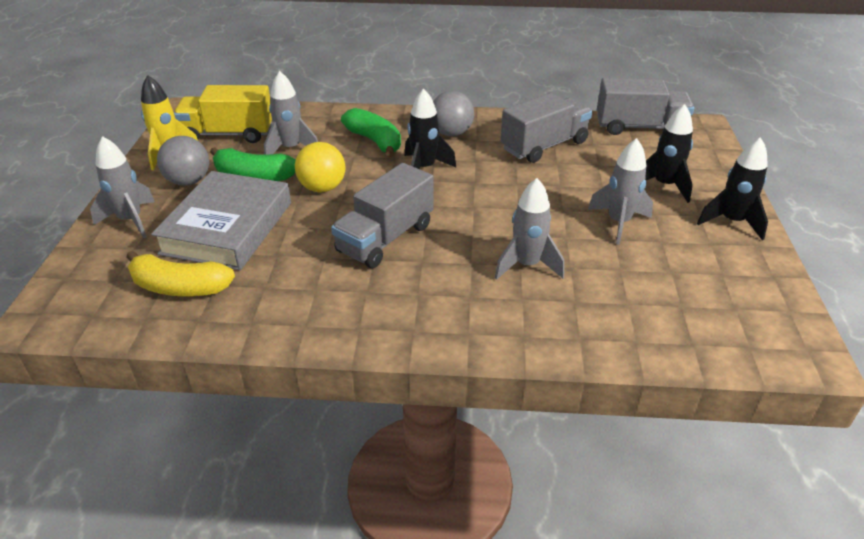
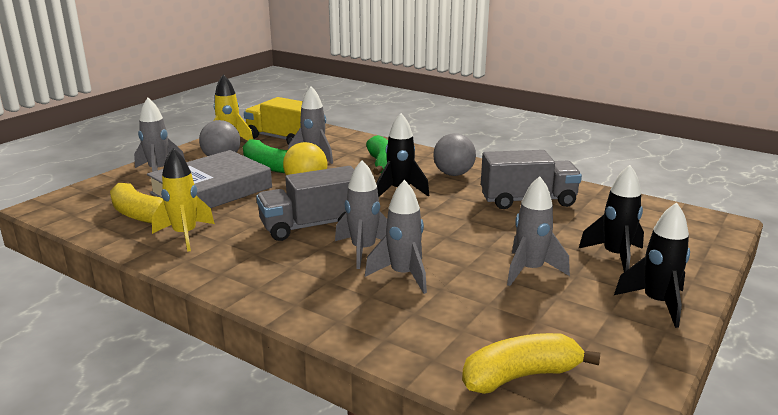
camera: 30 degrees right, 15 degrees down
grey truck [597,78,694,135] -> none
none -> yellow rocket [152,148,215,252]
none -> grey rocket [335,160,387,269]
none -> yellow banana [462,333,600,394]

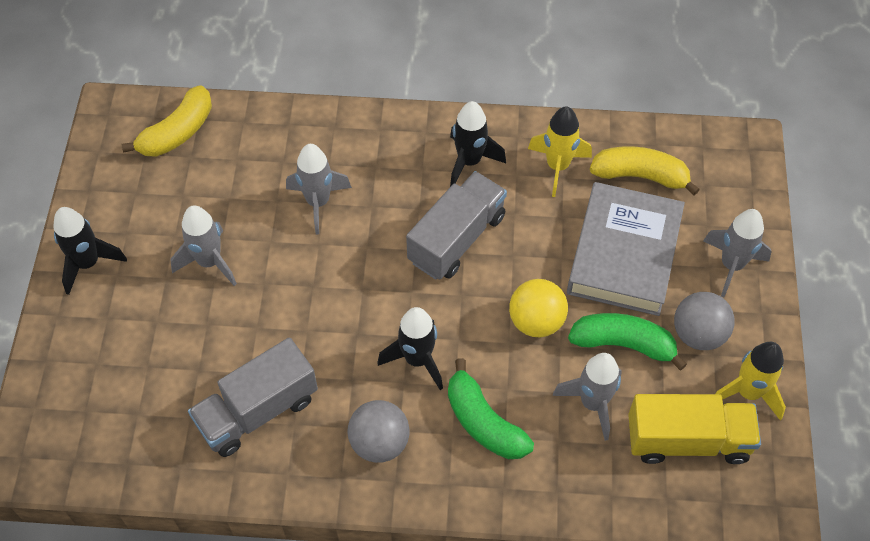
camera: 150 degrees right, 35 degrees up
grey rocket [335,160,387,269] -> none
black rocket [578,165,644,272] -> black rocket moved to [450,101,506,187]

